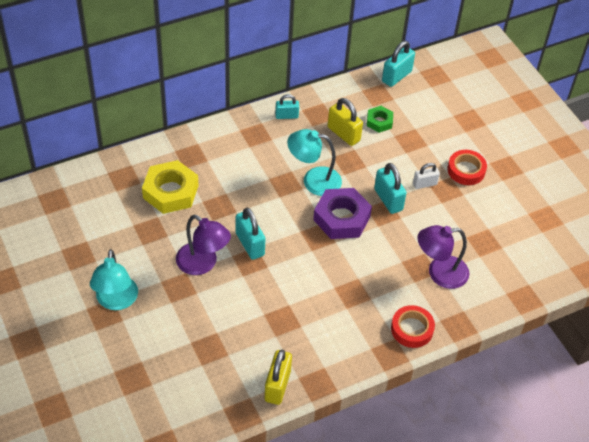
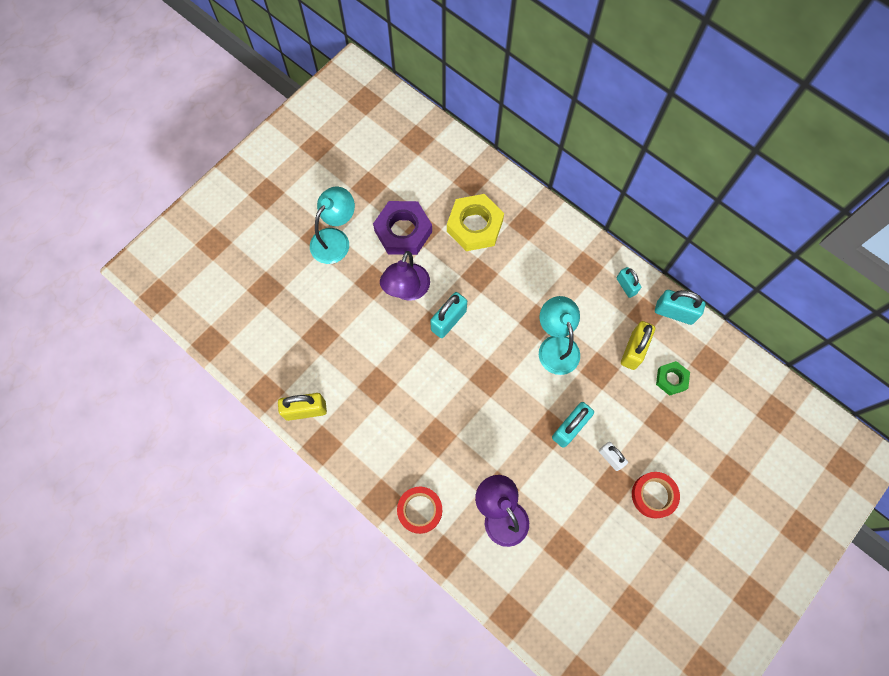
camera: 70 degrees right, 20 degrees up
turquoise lamp [90,249,138,310] -> turquoise lamp turned 150 degrees clockwise [310,187,355,264]
purple nut [313,188,372,239] -> purple nut moved to [373,201,432,255]
turquoise padlock [382,41,415,87] -> turquoise padlock moved to [655,290,705,325]

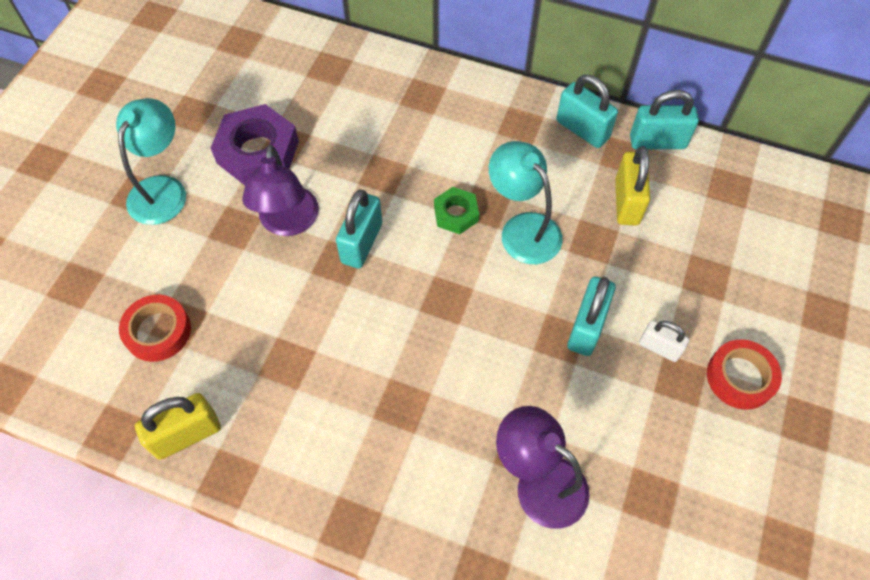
camera: 20 degrees left, 10 degrees down
red tape [397,487,442,534] -> red tape moved to [119,295,191,362]
yellow nut [447,194,504,251] -> none
turquoise padlock [617,267,641,298] -> turquoise padlock [556,75,618,148], size x1.56
green nut [656,361,690,396] -> green nut moved to [434,187,479,234]

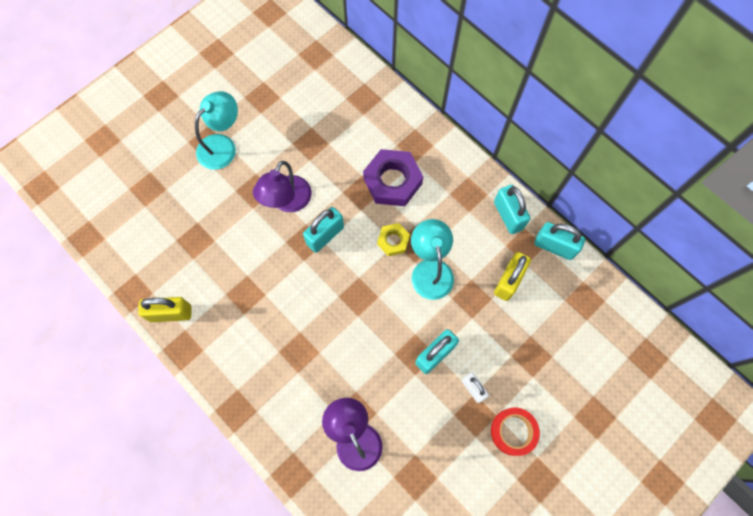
camera: 25 degrees right, 10 degrees up
red tape [119,295,191,362] -> none
purple nut [211,104,299,185] -> purple nut moved to [363,149,423,206]
green nut [434,187,479,234] -> yellow nut [377,223,410,256]

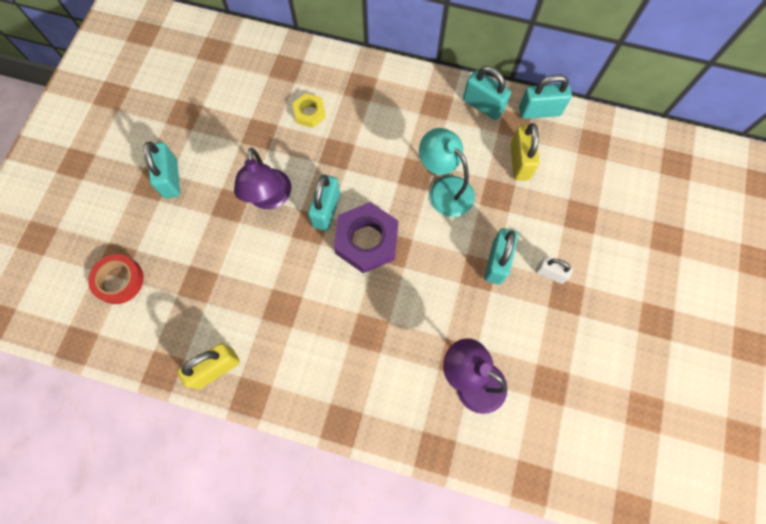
camera: 30 degrees left, 0 degrees up
turquoise lamp [195,91,238,170] -> turquoise padlock [144,141,180,198]
purple nut [363,149,423,206] -> purple nut moved to [334,202,398,273]
yellow nut [377,223,410,256] -> yellow nut moved to [292,93,326,128]
red tape [491,408,540,456] -> red tape moved to [88,254,144,304]

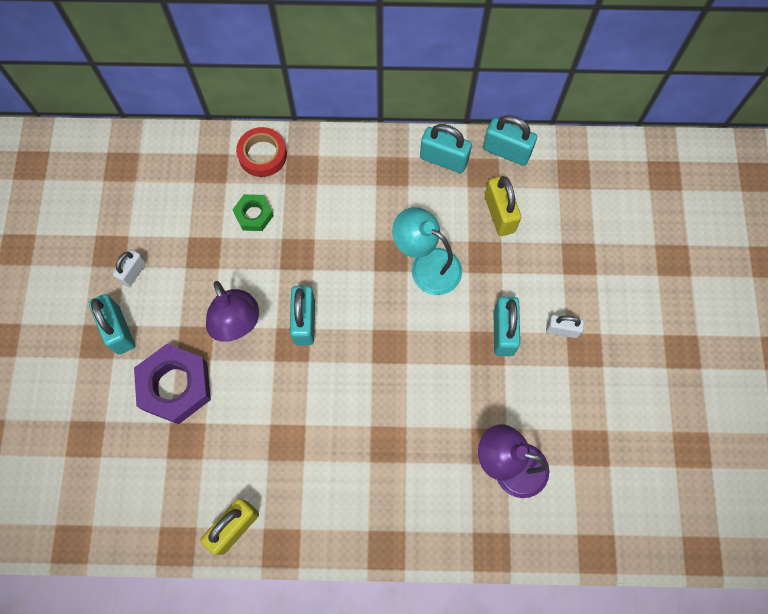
camera: 15 degrees left, 0 degrees up
red tape [88,254,144,304] -> red tape moved to [236,127,287,177]
yellow nut [292,93,326,128] -> green nut [232,194,274,231]
purple nut [334,202,398,273] -> purple nut moved to [134,344,211,424]
turquoise padlock [519,74,572,119] -> turquoise padlock turned 45 degrees clockwise [483,115,537,166]
none -> white padlock [113,249,146,287]

